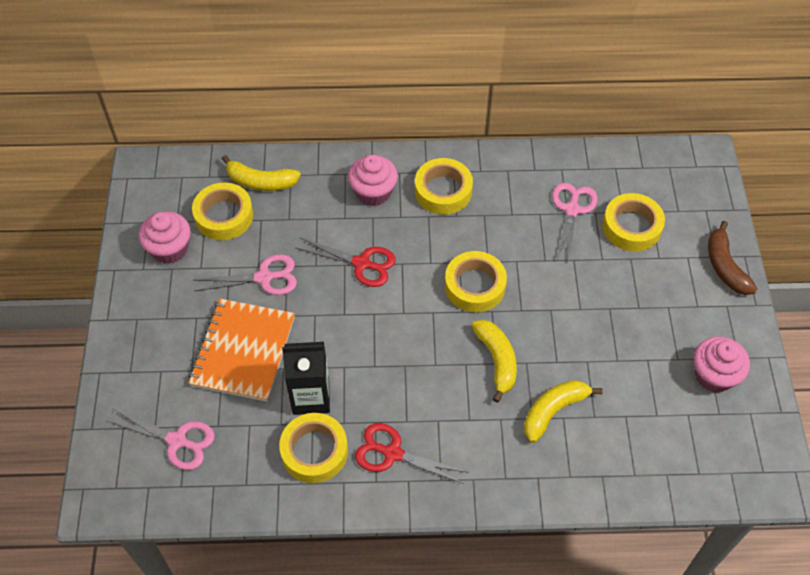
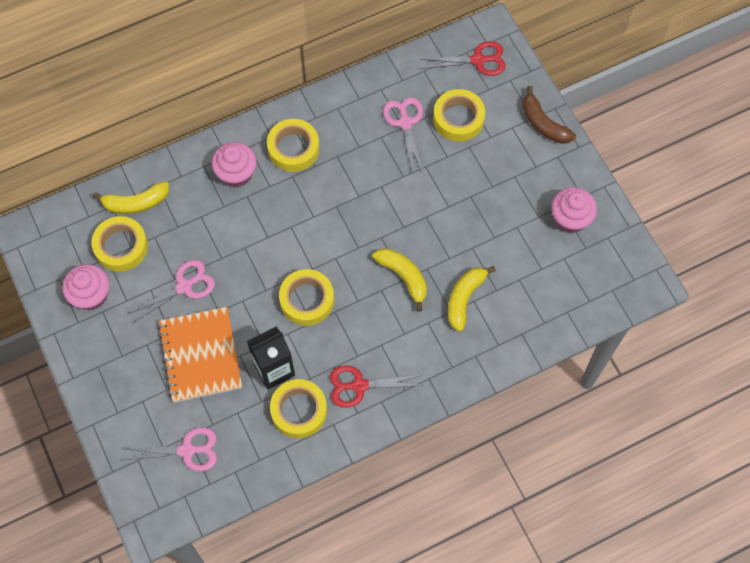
camera: 25 degrees left, 10 degrees up
red scissors [296,238,396,287] -> red scissors moved to [421,41,506,76]
yellow tape [445,251,507,312] -> yellow tape moved to [279,269,334,326]

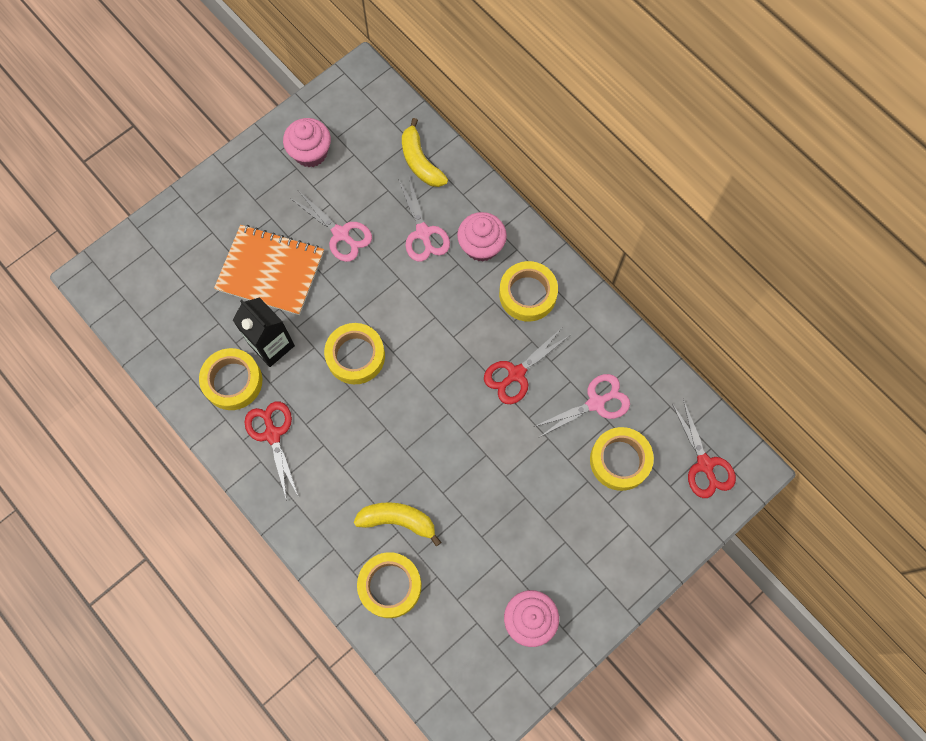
camera: 75 degrees right, 5 degrees up
yellow tape [92,216,148,272] -> yellow tape moved to [357,552,421,618]
pink scissors [123,427,217,471] -> pink scissors moved to [398,177,450,262]
orange notebook [158,307,242,403] -> orange notebook turned 45 degrees clockwise [214,225,324,315]
yellow banana [372,248,427,312] -> none
brown banana [523,86,576,144] -> none
none -> red scissors [484,328,570,404]

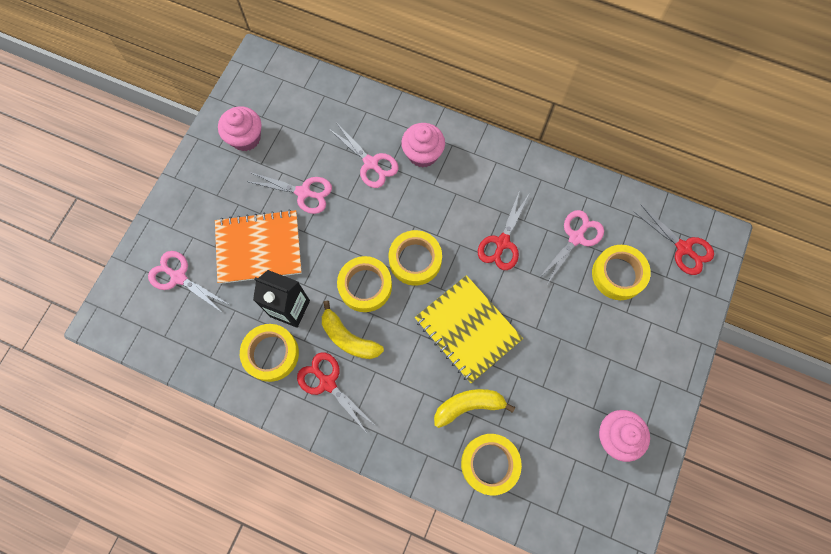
camera: 25 degrees left, 0 degrees up
yellow banana [402,118,448,187] -> yellow banana moved to [322,301,384,359]
yellow tape [499,261,558,322] -> yellow tape moved to [389,230,442,286]
none -> pink scissors [148,251,230,313]
none -> yellow notebook [415,275,523,383]

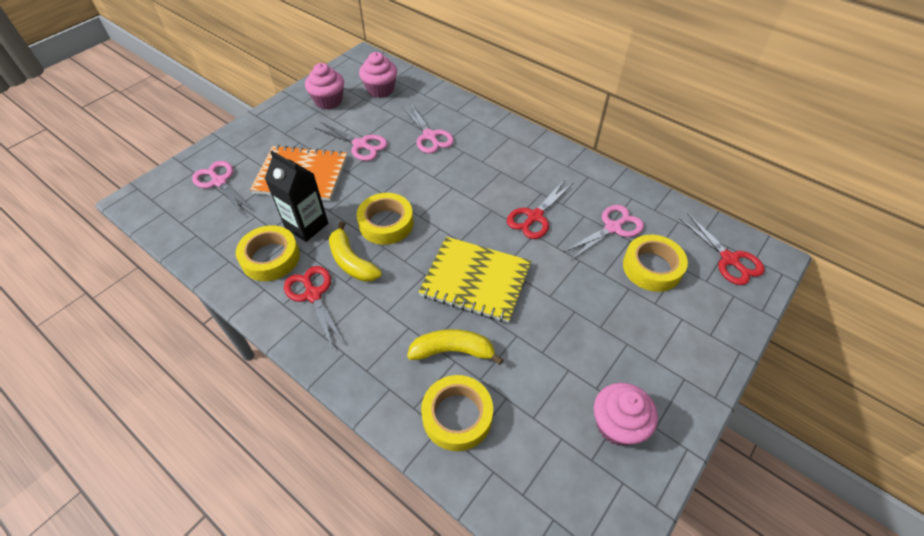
camera: 15 degrees right, 20 degrees down
yellow tape [389,230,442,286] -> none
pink cupcake [401,123,445,168] -> pink cupcake moved to [359,52,397,98]
yellow notebook [415,275,523,383] -> yellow notebook turned 45 degrees counterclockwise [419,237,531,323]

